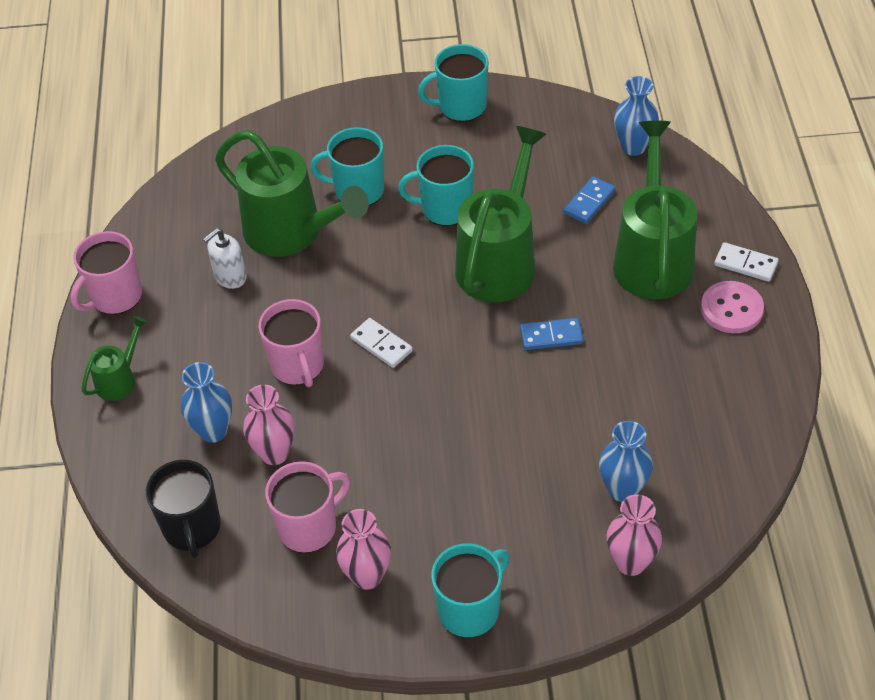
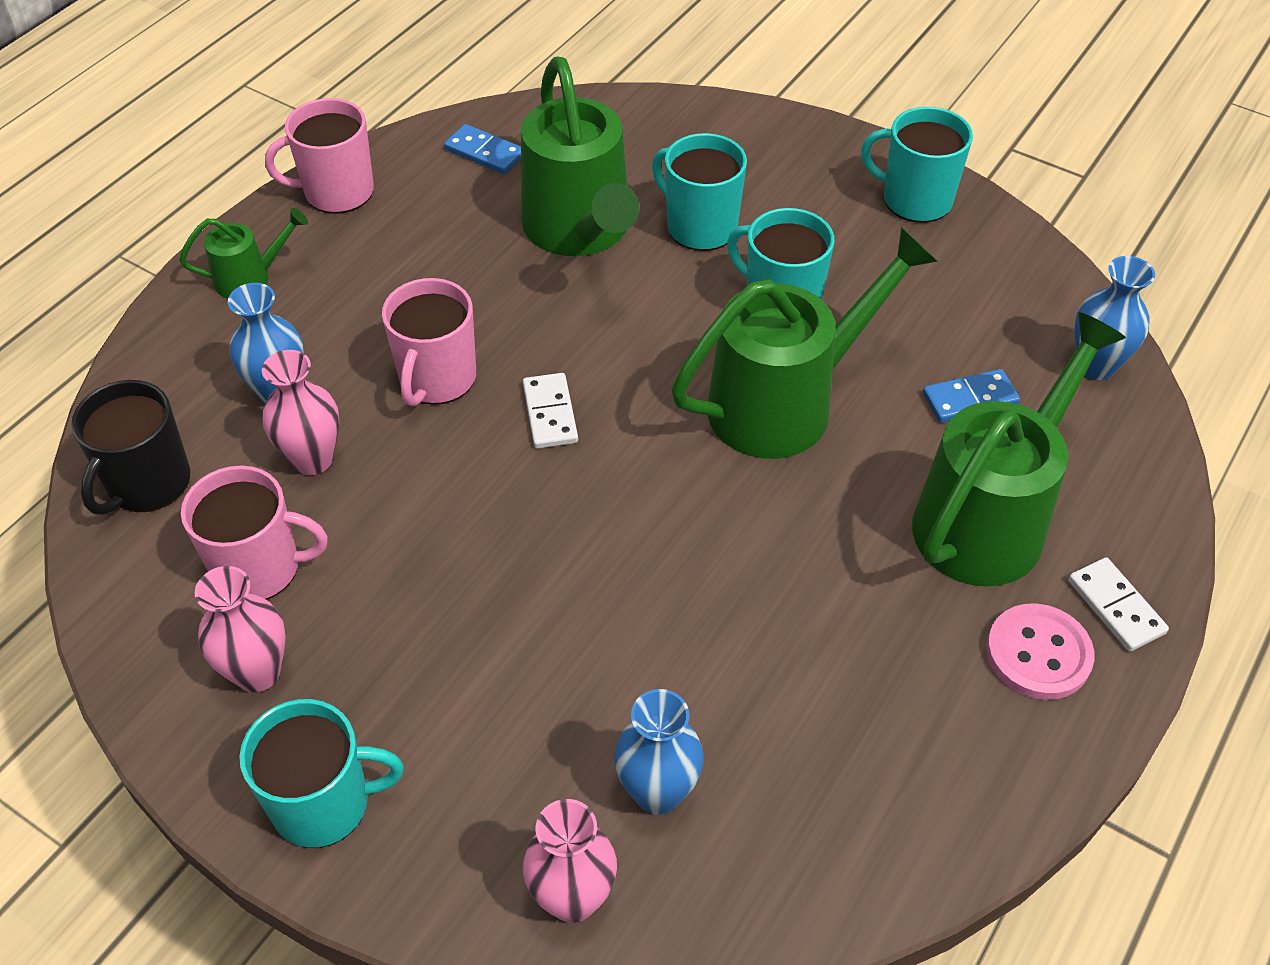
camera: 35 degrees right, 0 degrees up
white soap dispenser [203,228,247,289] -> none
blue domino [520,318,583,350] -> blue domino moved to [444,124,521,174]

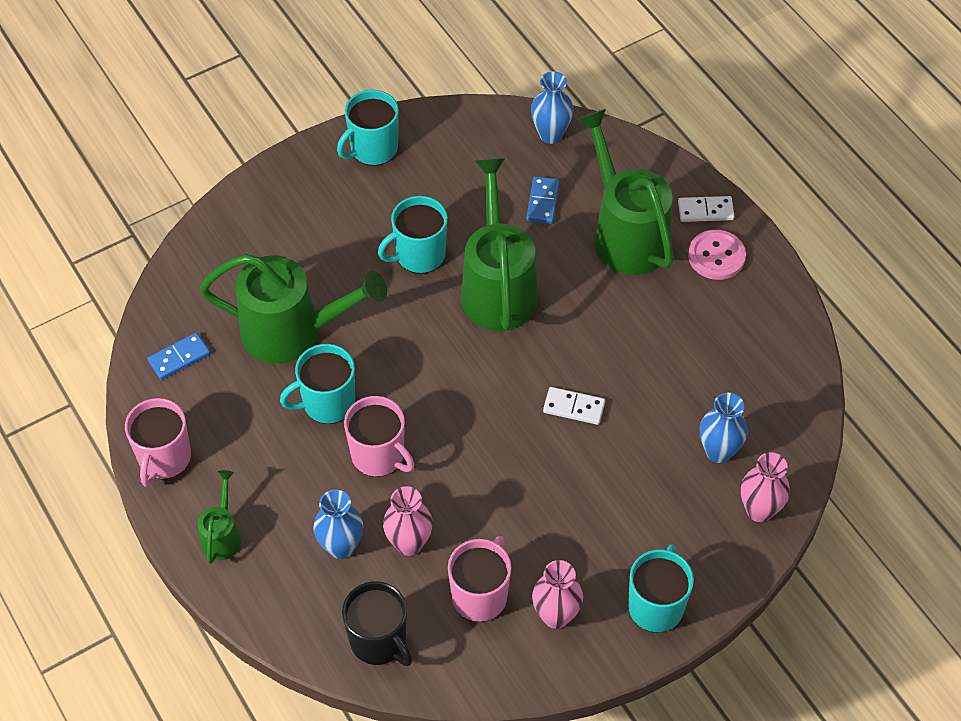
camera: 65 degrees left, 5 degrees up
white domino [523,373,578,448] -> white domino moved to [543,387,605,425]
turquoise mug [652,133,747,251] -> turquoise mug moved to [280,344,355,424]

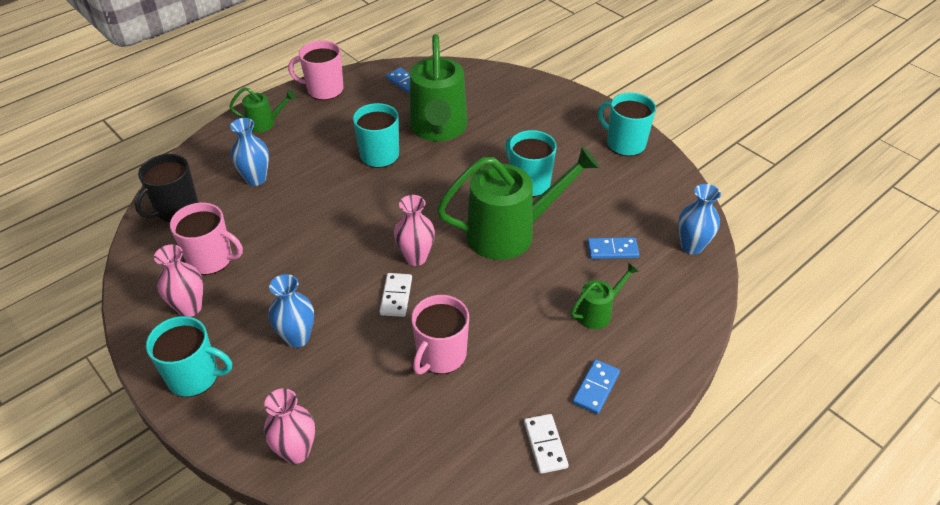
camera: 80 degrees right, 10 degrees down
pink mug [344,396,414,477] -> pink mug moved to [411,295,469,375]
pink vase [383,486,433,556] -> pink vase moved to [394,195,435,266]
green watering can [578,109,674,275] -> green watering can [571,262,639,329], size x0.48
white domino [678,196,735,222] -> white domino moved to [524,414,569,474]
pink button [688,230,746,280] -> blue domino [572,359,620,414]
blue vase [700,393,748,463] -> blue vase moved to [269,274,314,348]

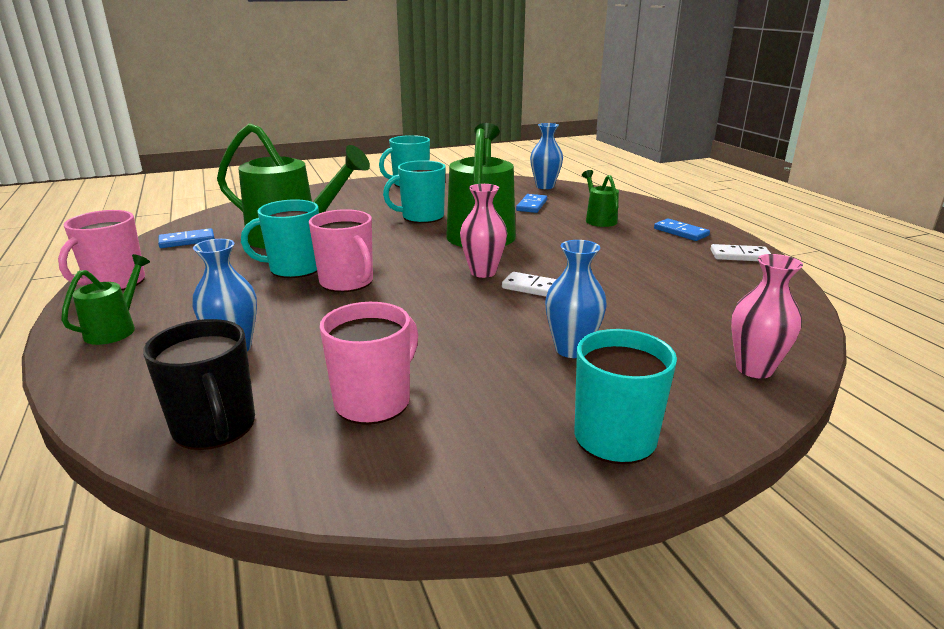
camera: 70 degrees left, 20 degrees down
pink vase [154,244,203,317] -> none
pink mug [411,295,469,375] -> pink mug moved to [309,209,373,292]

